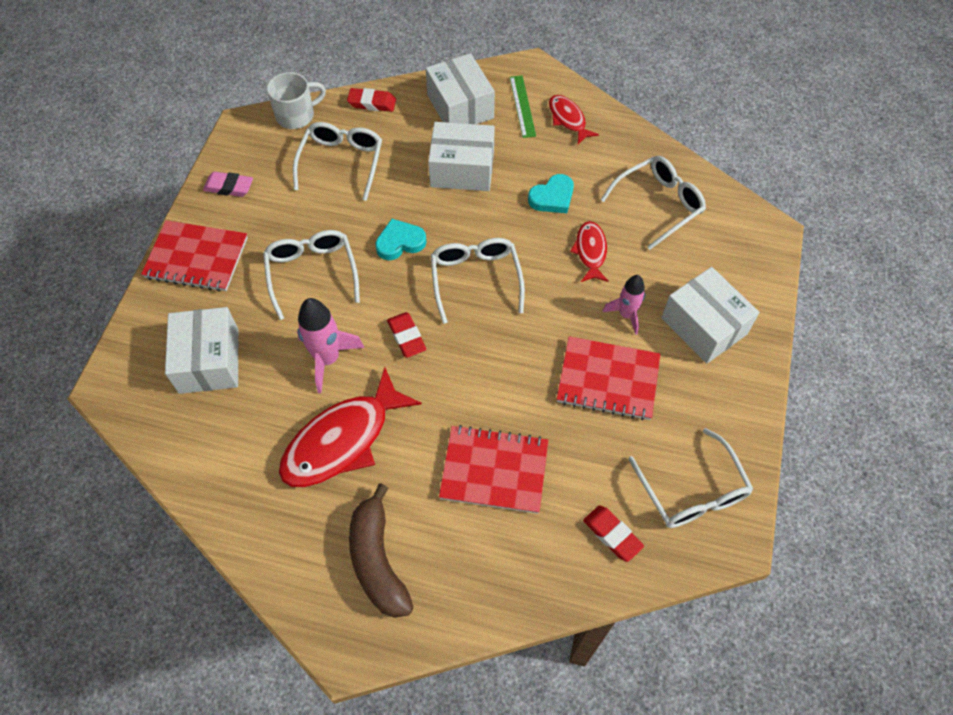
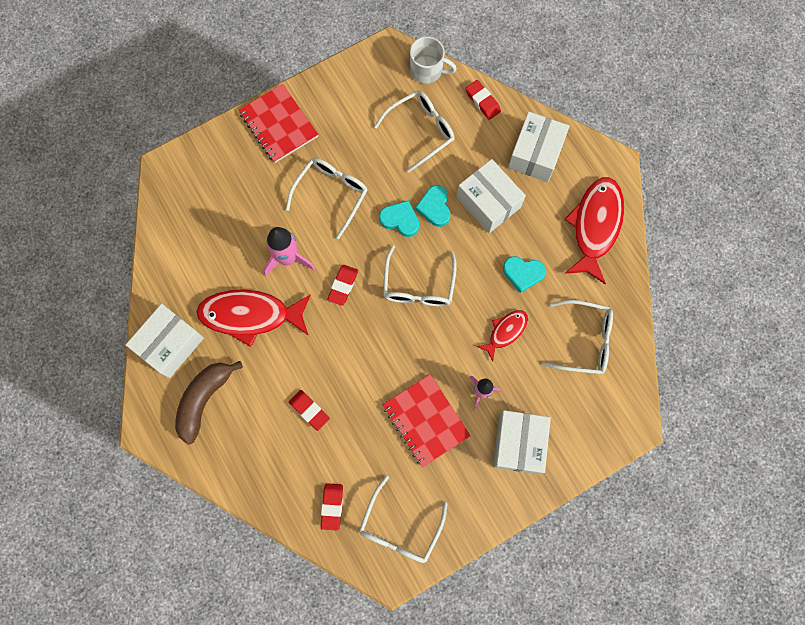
camera: 45 degrees right, 15 degrees up
white box [165,307,239,394] -> white box moved to [126,304,204,378]
pink eraser [203,171,253,197] -> none
white glasses [431,238,525,324] -> white glasses turned 150 degrees clockwise [383,245,457,307]
red notebook [439,425,548,514] -> red eraser [289,390,330,431]
green ruler [510,75,536,138] -> none
red fish [549,95,599,144] -> red fish [565,177,624,284], size x1.89
none -> turquoise heart [415,185,451,227]

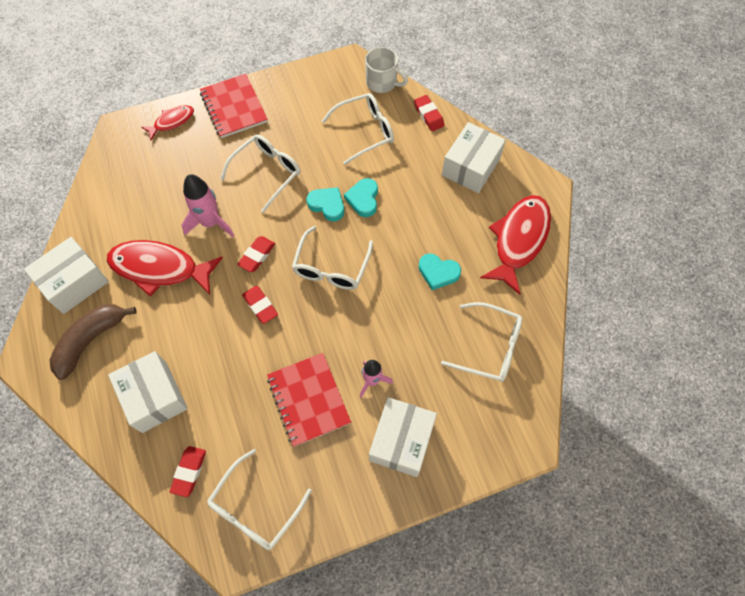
camera: 10 degrees right, 10 degrees down
red eraser [289,390,330,431] -> red eraser moved to [242,286,278,324]
white box [457,159,526,233] -> white box moved to [108,351,188,433]
red fish [477,310,528,361] -> red fish moved to [141,105,194,141]

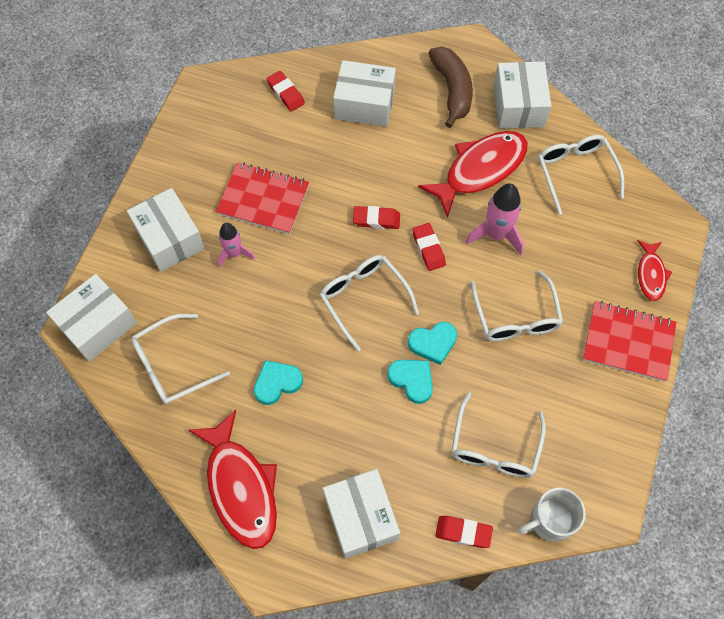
camera: 130 degrees right, 0 degrees up
white glasses [207,449,312,550] -> white glasses moved to [538,135,624,215]
none -> white box [46,274,137,362]

